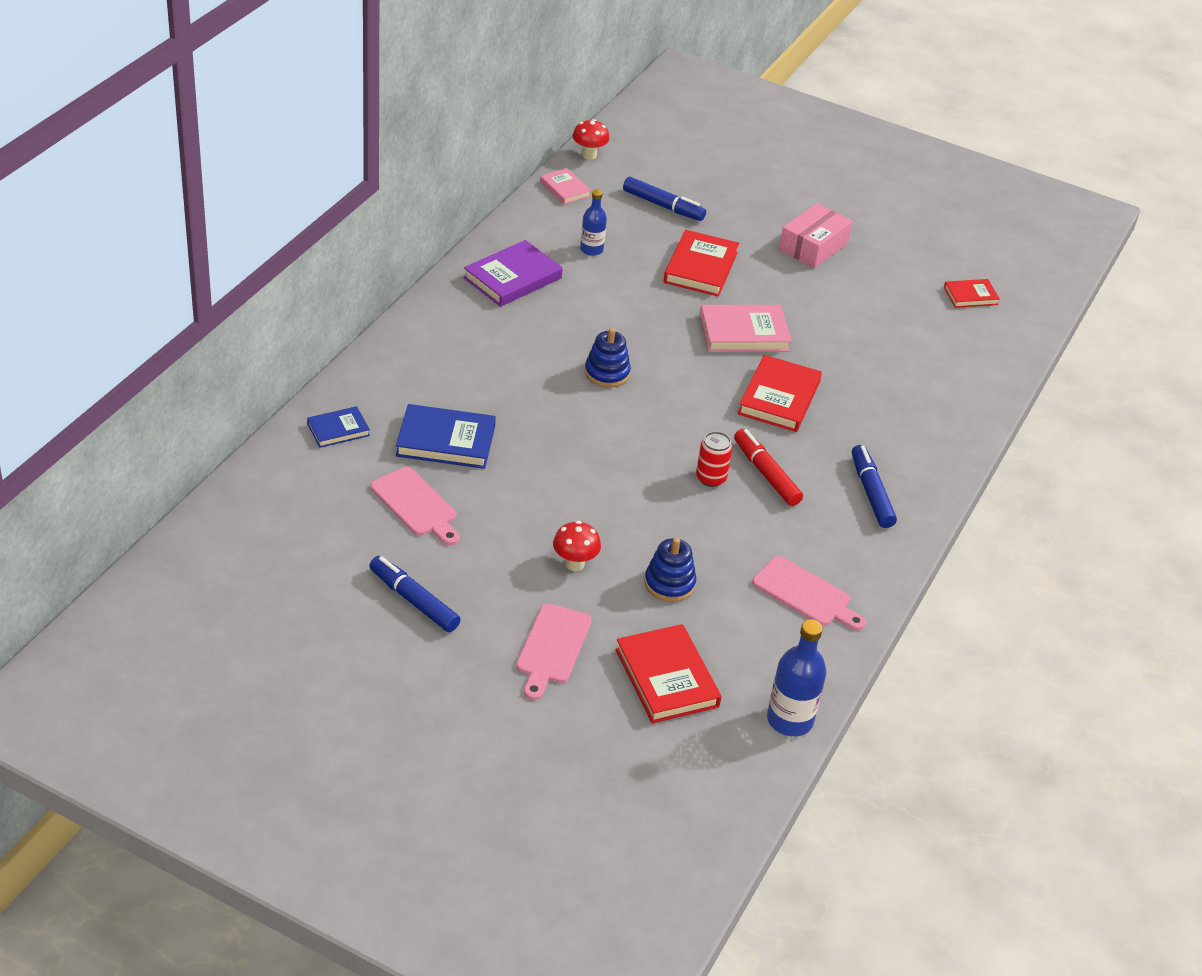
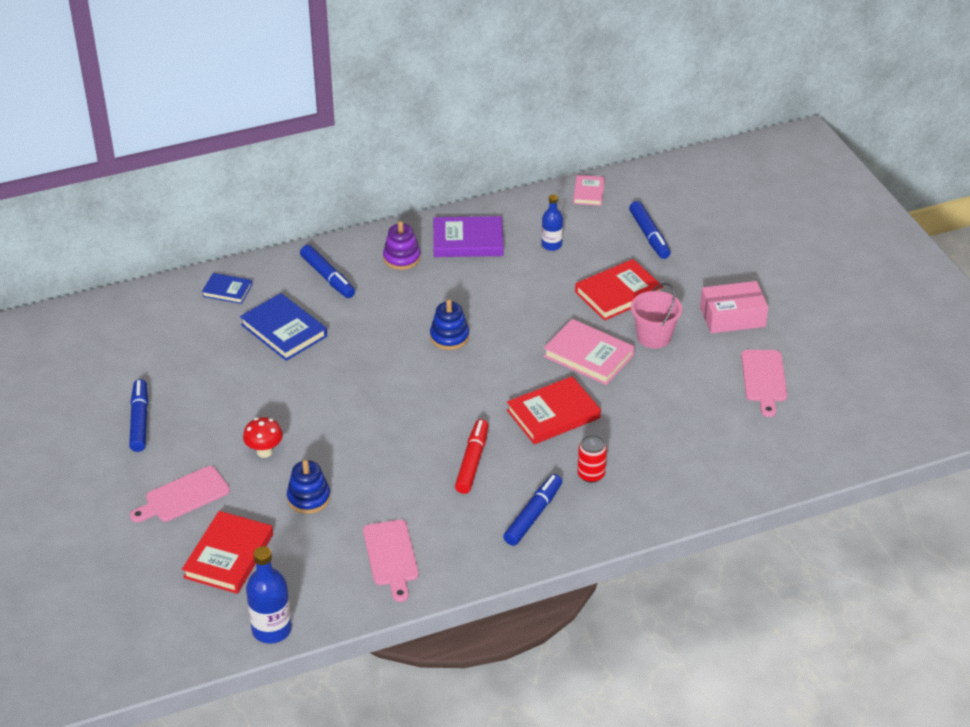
camera: 45 degrees right, 0 degrees up
pink cutting board [370,467,459,545] -> pink cutting board moved to [741,350,787,417]
red mushroom [573,119,610,160] -> none
red can [696,431,733,487] -> red can moved to [577,435,607,483]
red book [944,279,1000,308] -> none
none -> blue marker [300,245,355,298]
none -> purple stacking toy [383,221,421,270]
none -> pink bucket [631,283,682,349]

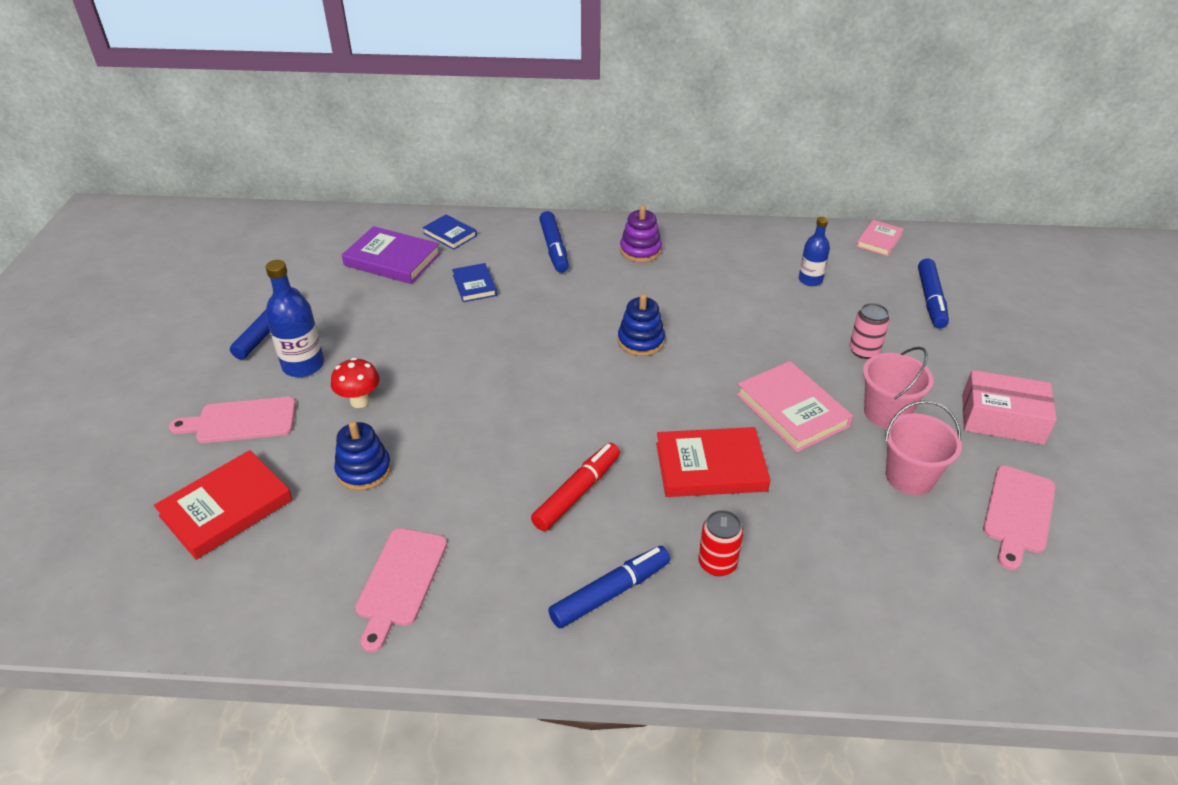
camera: 25 degrees right, 0 degrees up
blue book [240,293,327,361] -> blue book [452,263,497,302], size x0.59
blue bottle [246,546,292,644] -> blue bottle moved to [265,260,324,377]
purple book [433,216,503,257] -> purple book moved to [342,226,441,284]
red book [575,259,663,320] -> pink can [849,303,890,359]
none -> pink bucket [885,400,962,495]

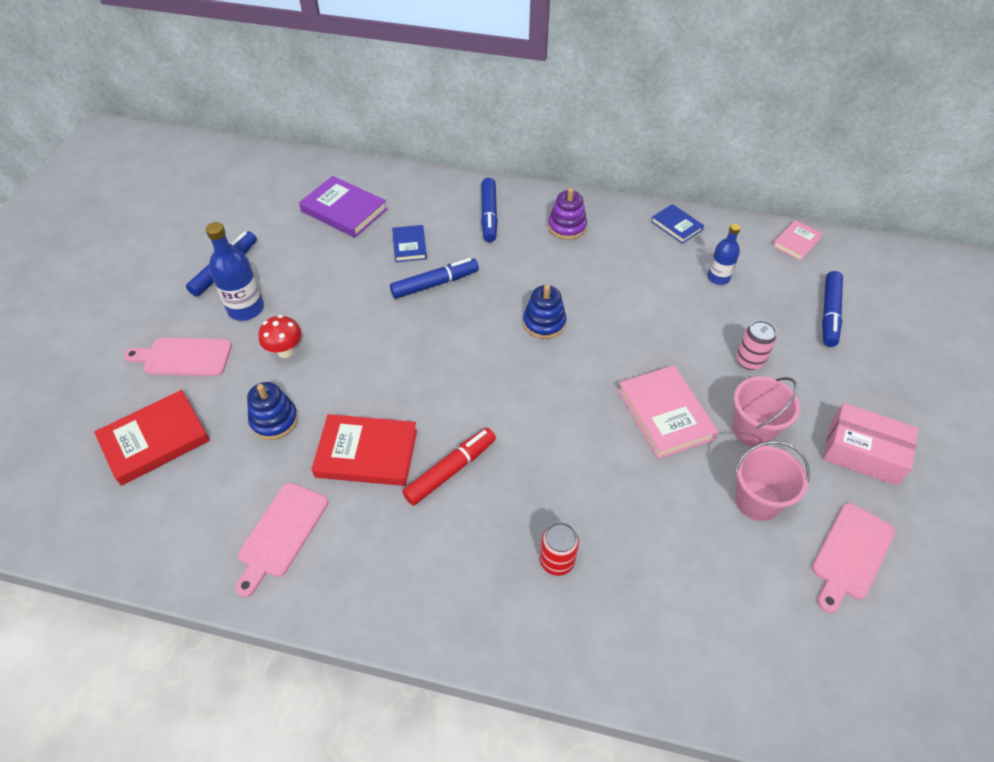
camera: 10 degrees right, 10 degrees up
blue book [422,214,477,250] -> blue book moved to [651,204,704,244]
blue marker [548,546,670,628] -> blue marker moved to [390,258,479,299]
red book [656,427,770,497] -> red book moved to [312,414,417,486]

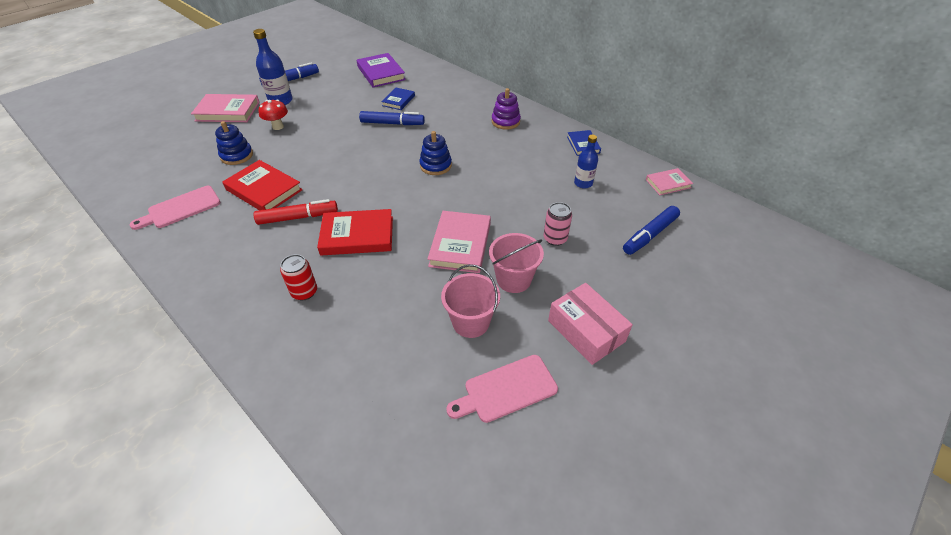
camera: 30 degrees right, 5 degrees down
red book [94,390,210,486] -> red book moved to [317,209,393,256]
pink cutting board [124,338,232,376] -> pink book [191,94,260,122]
blue marker [481,178,498,242] -> none

